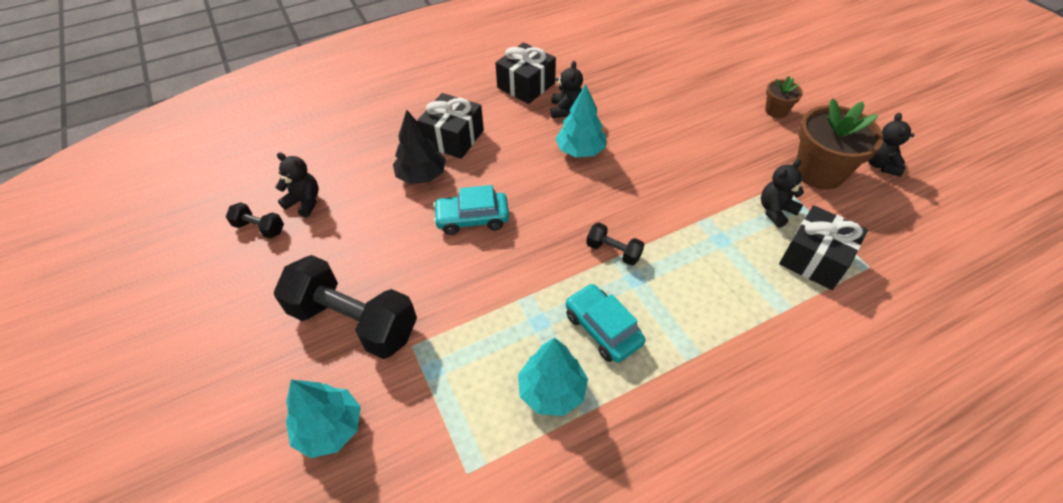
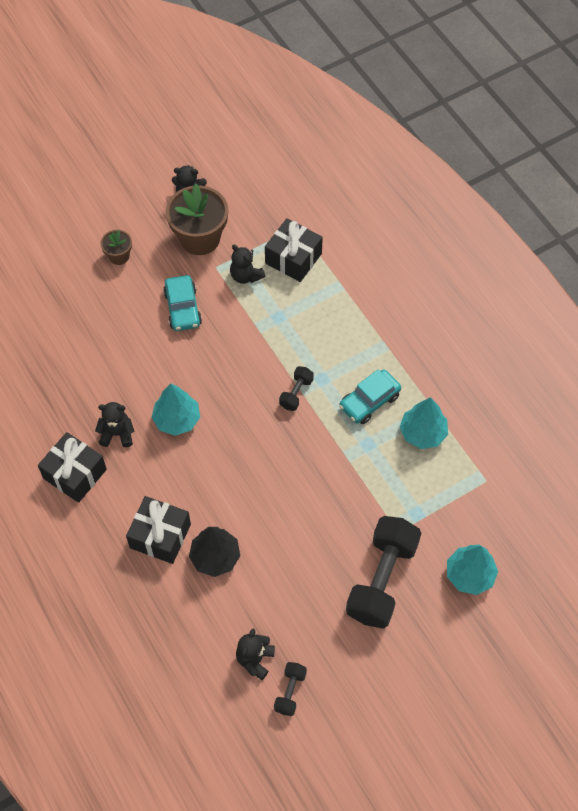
camera: 95 degrees left, 10 degrees up
turquoise car [433,185,509,235] -> turquoise car moved to [163,275,202,331]

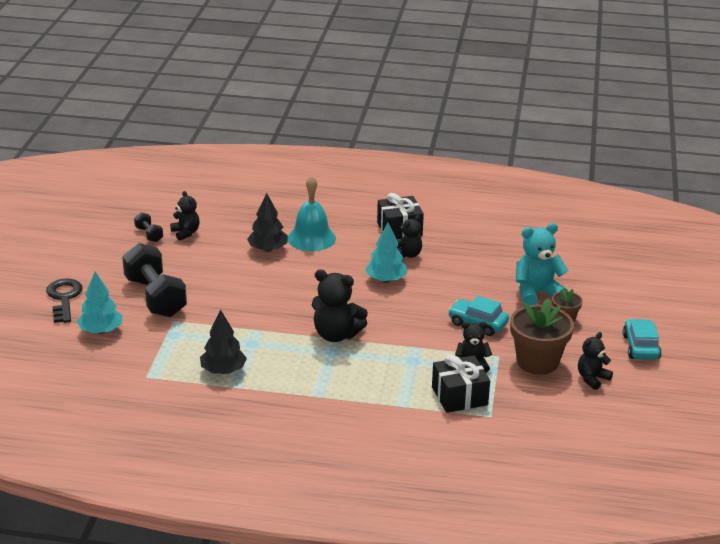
camera: 130 degrees right, 30 degrees down
black gift [126,496,191,564] -> turquoise bell [288,176,336,251]
black dumbbell [279,366,314,411] -> black teddy bear [312,269,368,342]
turquoise car [339,370,401,424] -> turquoise car moved to [623,319,662,360]
turquoise tree [400,397,448,449] -> black tree [200,310,247,374]
none -> black key [46,279,83,323]
none -> turquoise teddy bear [516,223,568,305]

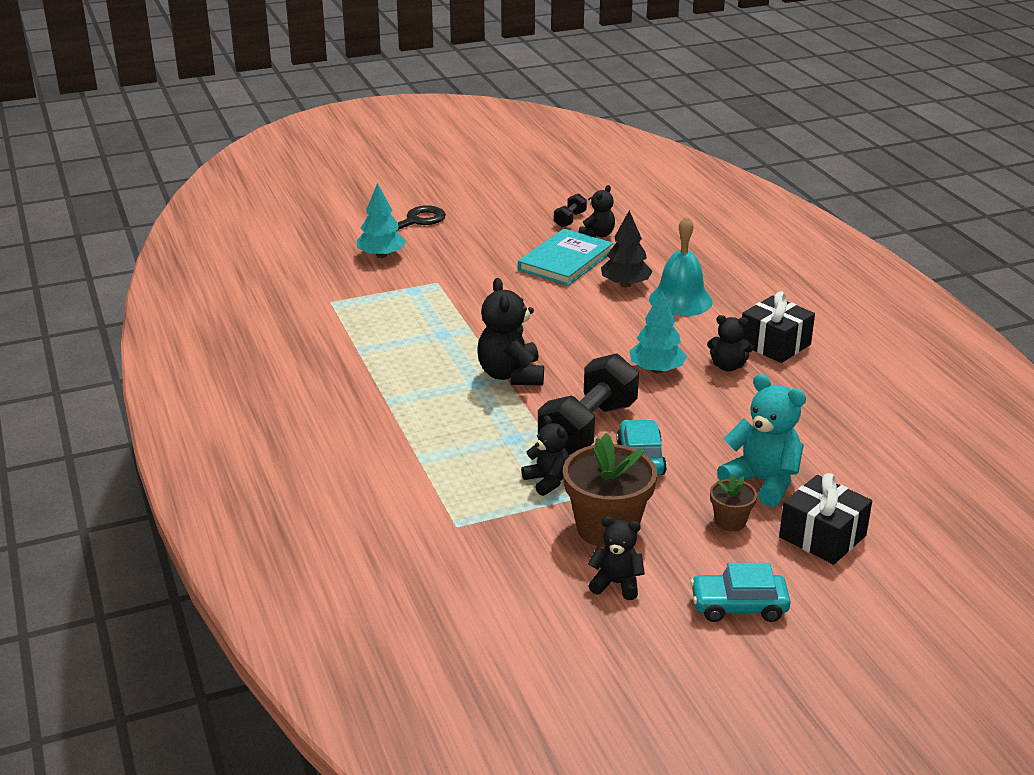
camera: 60 degrees right, 0 degrees up
black dumbbell [122,243,187,317] -> black dumbbell moved to [538,353,639,455]
black tree [200,310,247,374] -> none
black gift [432,355,490,413] -> black gift moved to [779,473,872,565]
turquoise car [623,319,662,360] -> turquoise car turned 150 degrees counterclockwise [690,563,791,622]
none -> turquoise book [518,229,613,286]

